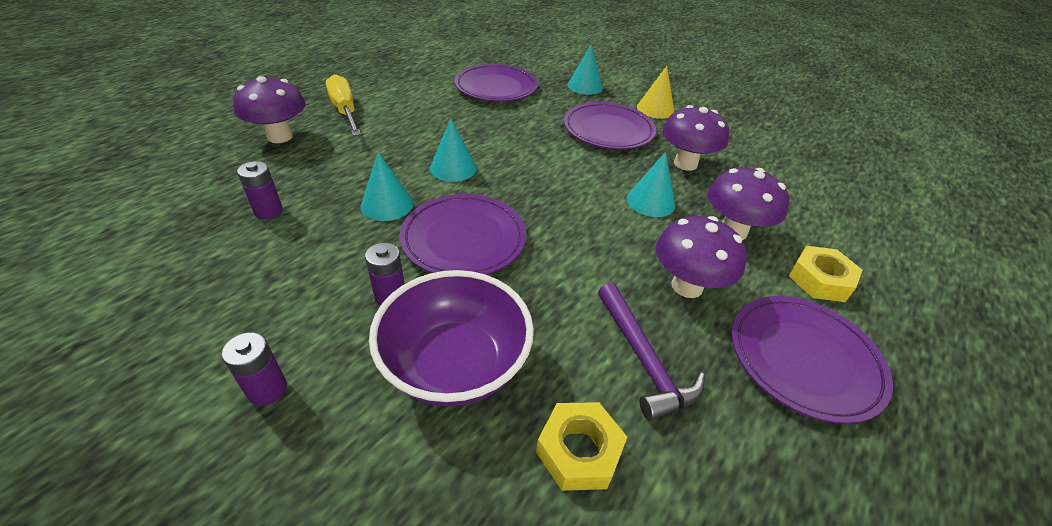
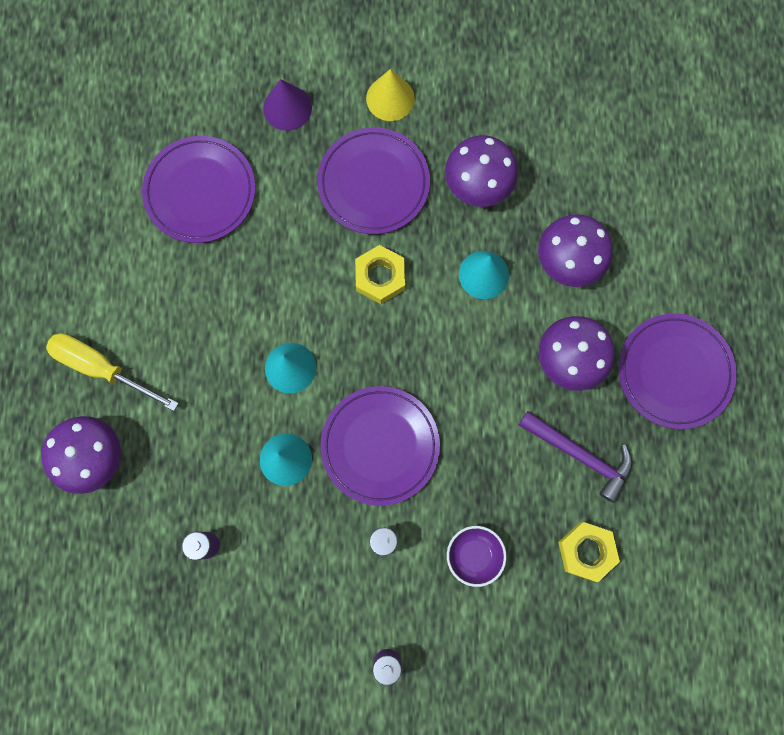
camera: 35 degrees left, 35 degrees up
purple bowl [369,270,534,407] -> purple bowl [447,526,507,587], size x0.51
turquoise cone [567,44,603,95] -> purple cone [263,79,312,131]
yellow nut [789,246,863,302] -> yellow nut moved to [355,245,405,304]

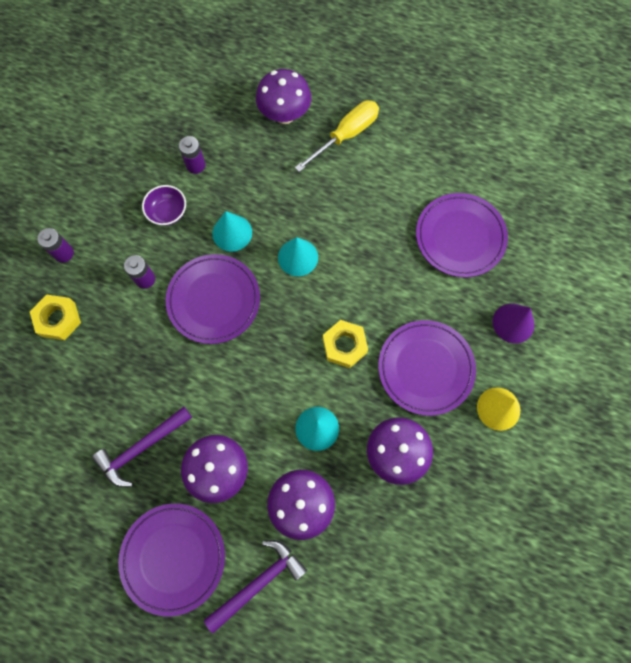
camera: 110 degrees right, 5 degrees down
purple bowl [447,526,507,587] -> purple bowl moved to [142,185,186,226]
yellow nut [558,522,620,582] -> yellow nut moved to [30,295,81,340]
none -> purple hammer [204,540,307,633]

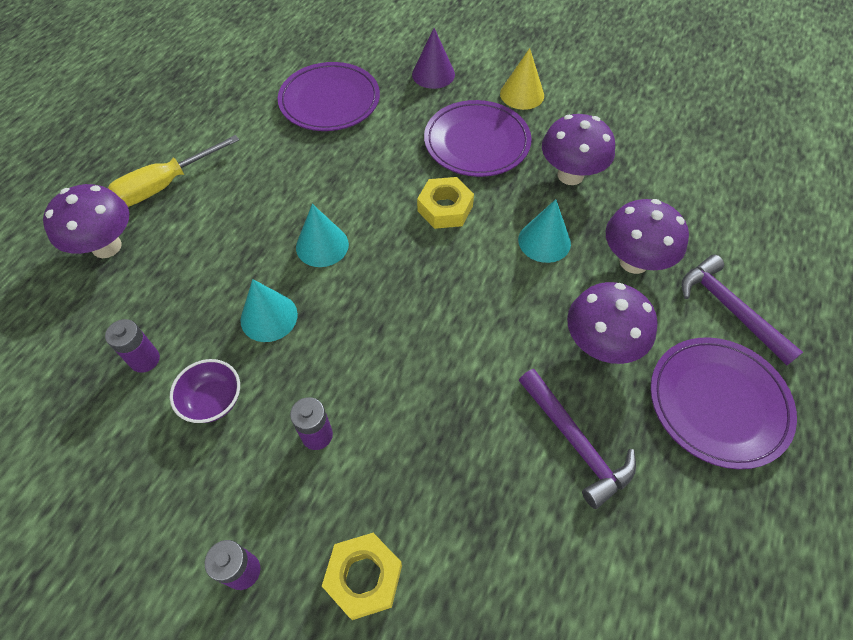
camera: 85 degrees left, 15 degrees down
purple plate [166,254,260,344] -> none
yellow screwdriver [295,100,379,172] -> yellow screwdriver turned 90 degrees counterclockwise [108,135,239,207]

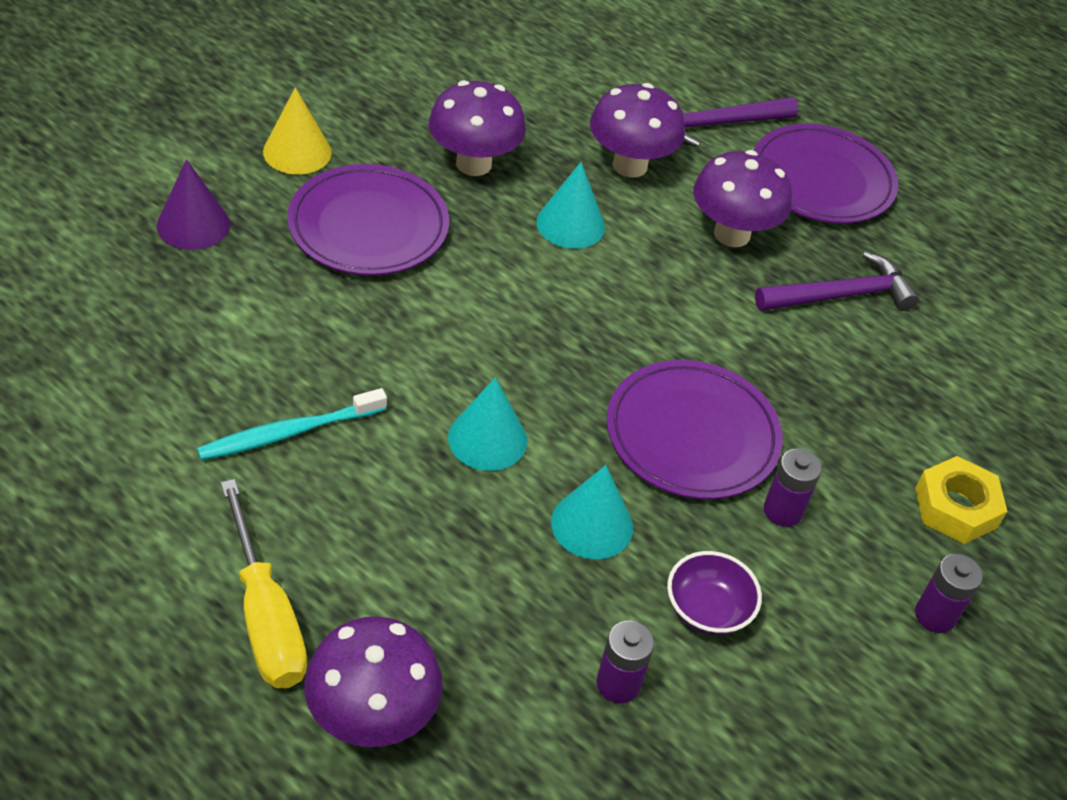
camera: 80 degrees left, 10 degrees down
purple plate [278,62,380,131] -> purple plate moved to [607,360,783,499]
yellow nut [417,177,474,229] -> none
none -> turquoise toothbrush [197,388,387,460]

